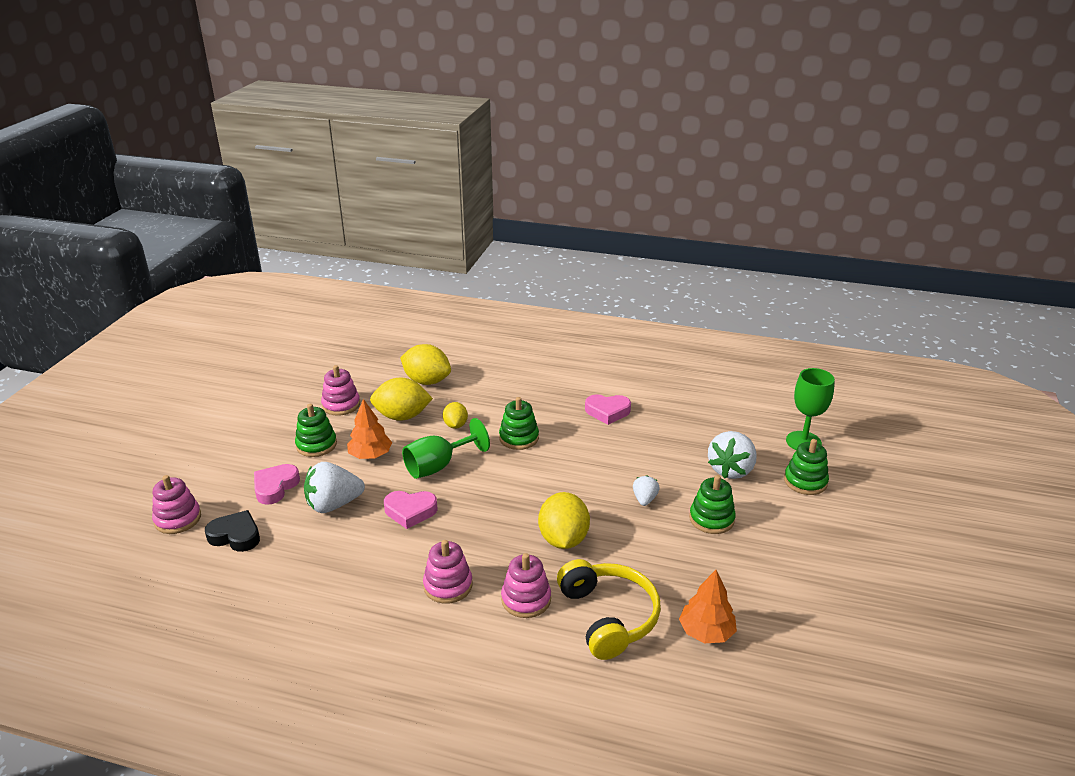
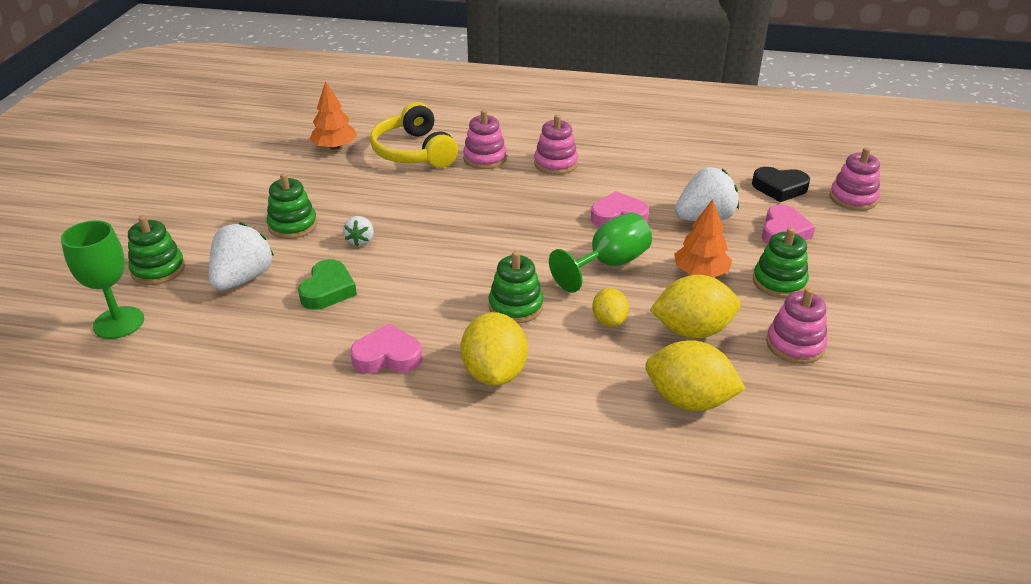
camera: 175 degrees right, 5 degrees up
yellow lemon [538,492,590,549] -> yellow lemon moved to [460,312,528,386]
none -> green heart [298,259,357,310]

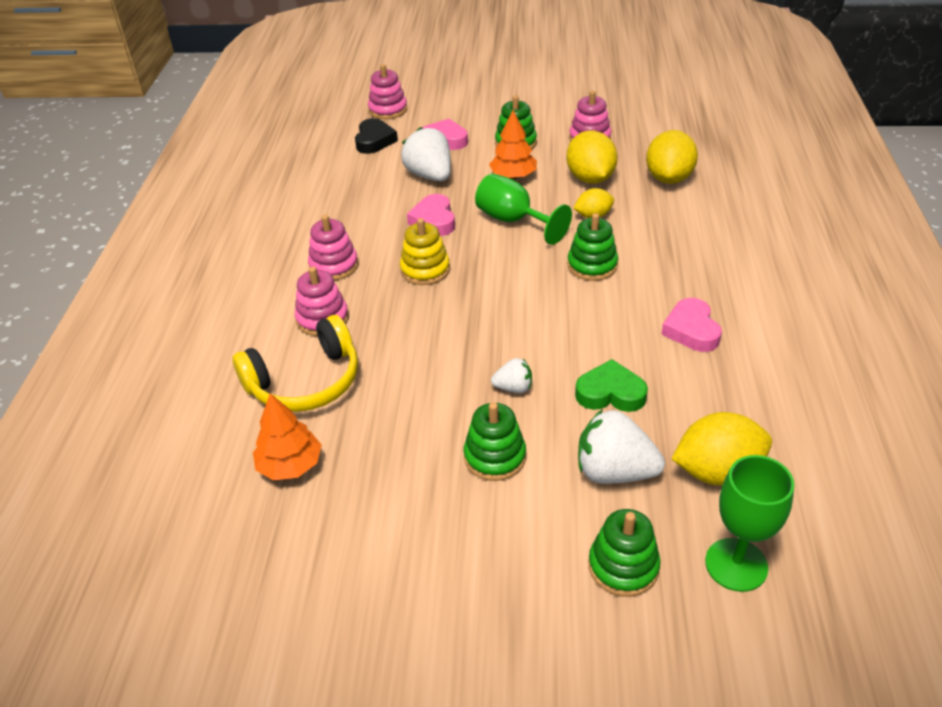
camera: 95 degrees left, 5 degrees up
yellow lemon [460,312,528,386] -> yellow lemon moved to [671,412,772,486]
none -> yellow stacking toy [400,218,450,285]

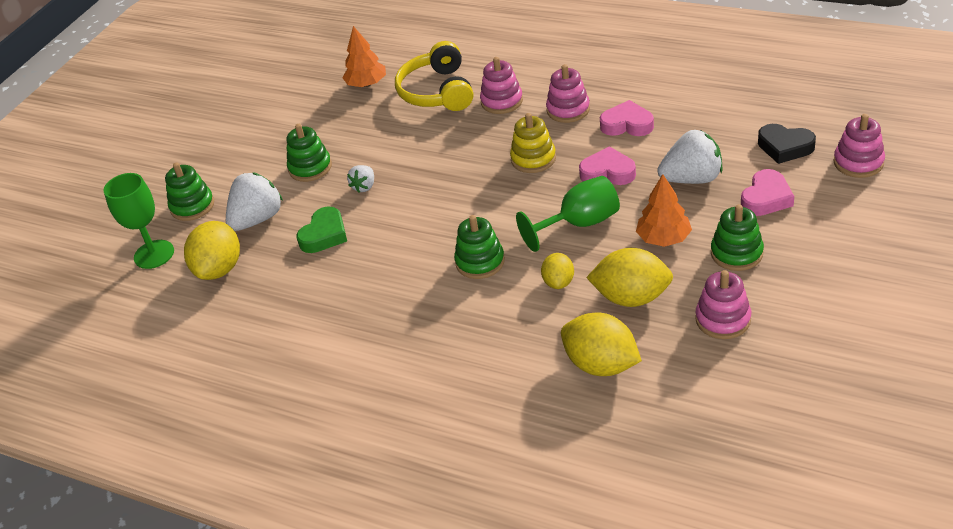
camera: 115 degrees right, 0 degrees up
pink heart [661,298,722,352] -> pink heart moved to [600,100,654,136]

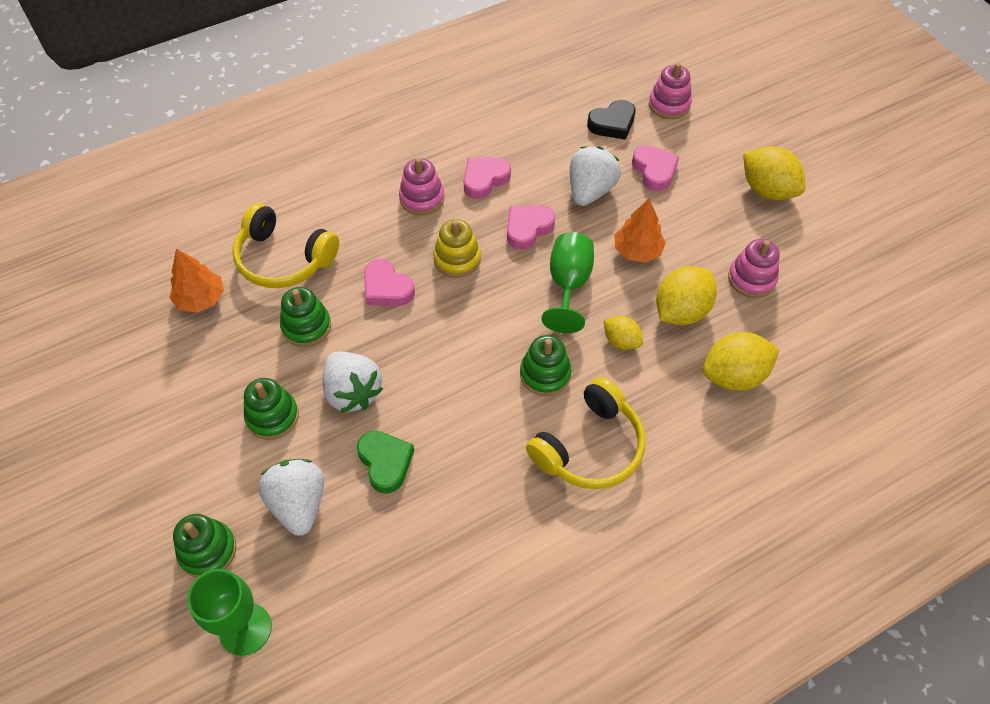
camera: 60 degrees left, 15 degrees up
yellow lemon [184,221,240,280] -> yellow lemon moved to [743,146,805,200]
white strawberry [347,165,374,193] -> white strawberry [322,352,383,413], size x1.88
pink stacking toy [480,57,523,114] -> none
green stacking toy [711,204,764,271] -> green stacking toy moved to [280,287,331,347]
none -> pink heart [364,259,415,306]
none -> yellow headphones [526,377,645,489]

